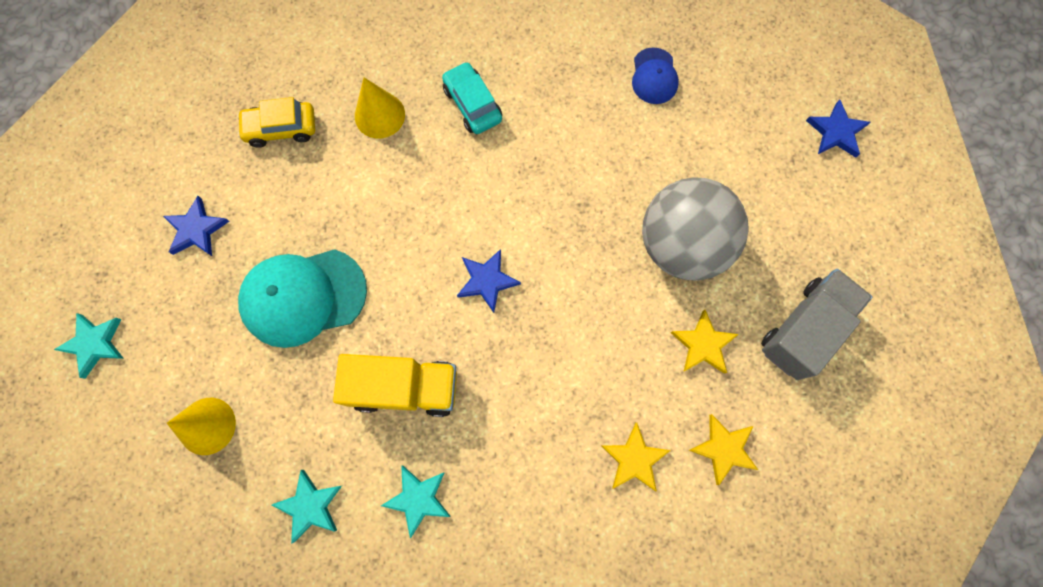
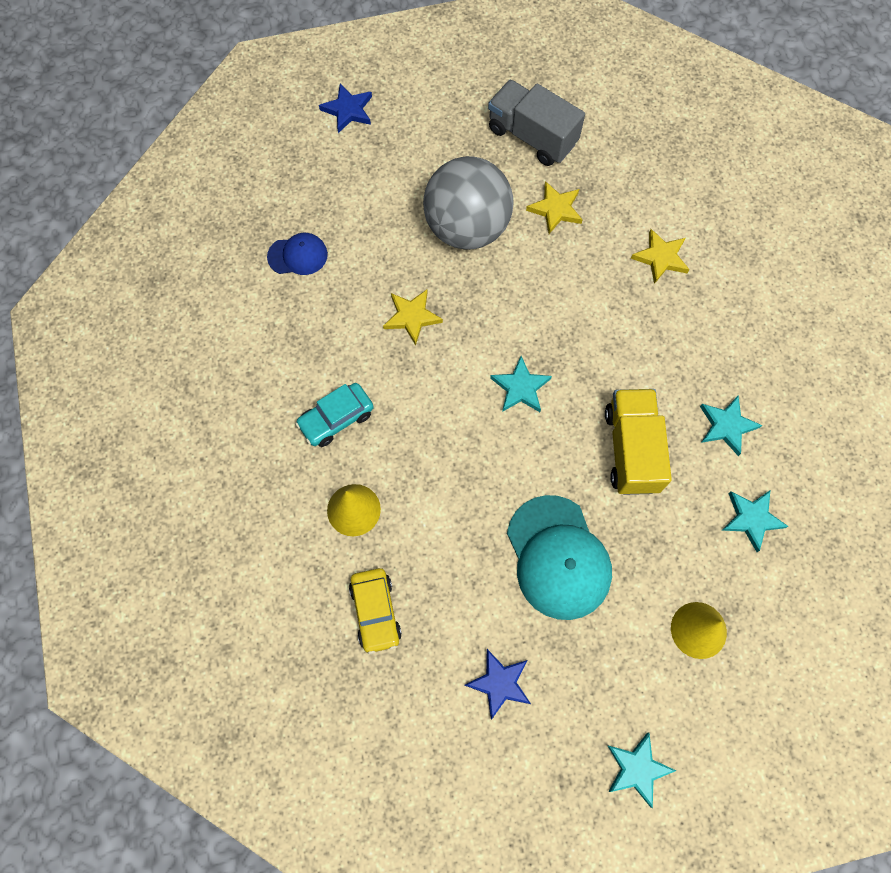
camera: 95 degrees left, 5 degrees down
blue star [457,249,521,313] -> turquoise star [490,356,552,412]
yellow star [689,414,758,485] -> yellow star moved to [383,290,443,345]

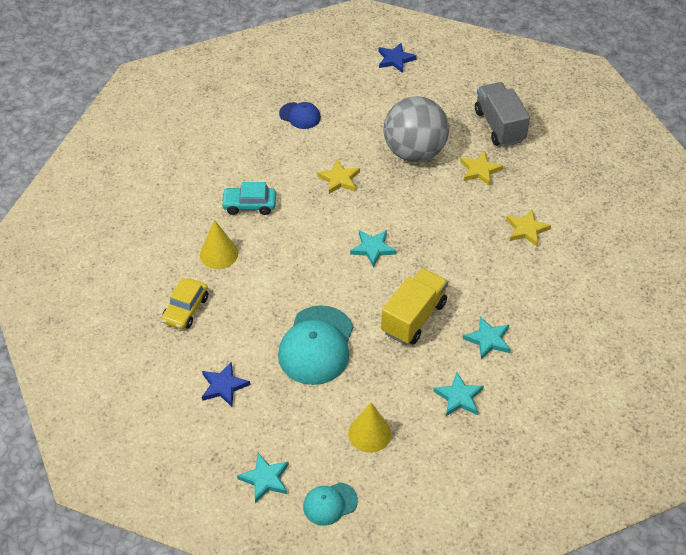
camera: 35 degrees right, 20 degrees down
none -> turquoise cap [303,482,358,526]

